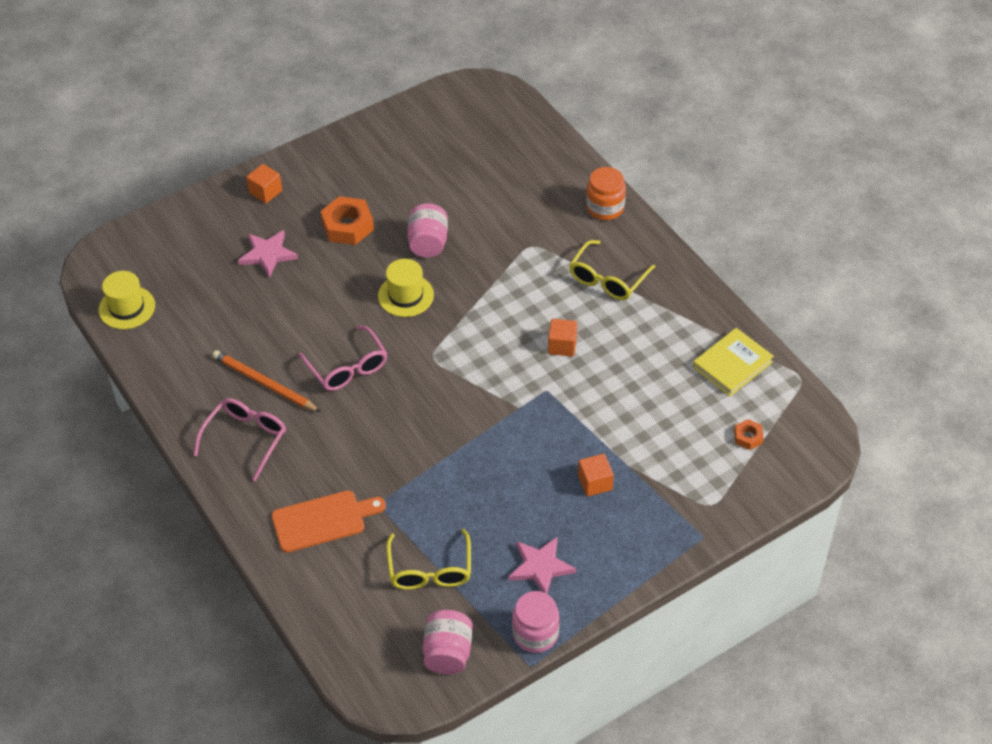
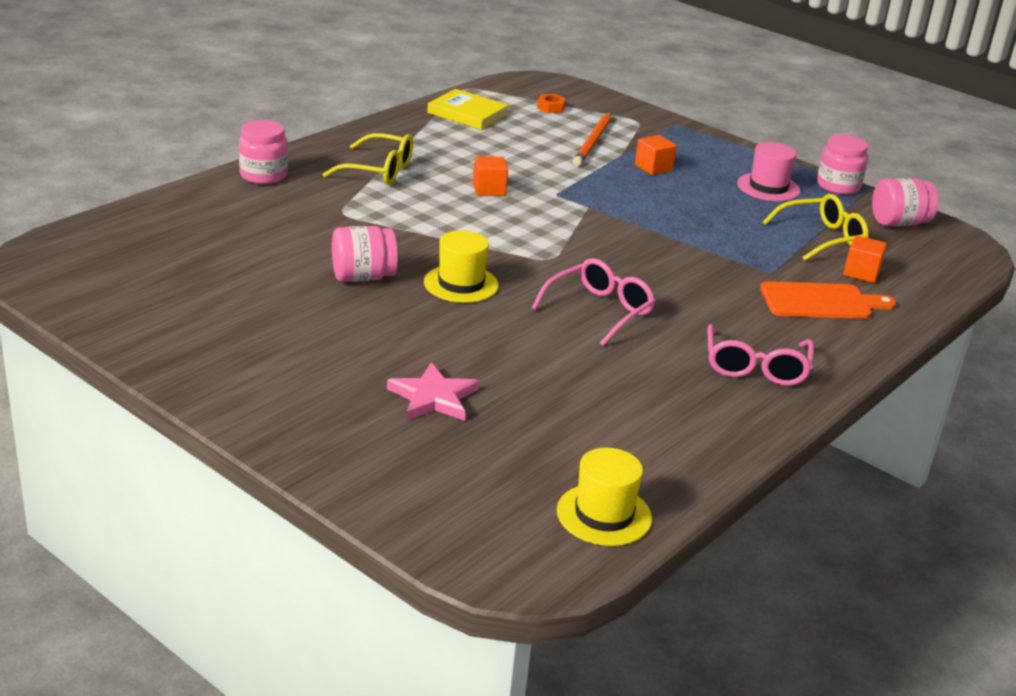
camera: 110 degrees left, 20 degrees down
pink glasses [193,398,286,482] -> pink glasses turned 90 degrees counterclockwise [708,324,814,386]
orange pencil [212,350,321,412] -> orange pencil moved to [573,112,611,166]
orange cube [246,164,282,204] -> orange cube moved to [843,235,887,283]
orange cutting board [272,490,386,553] -> orange cutting board turned 120 degrees clockwise [760,281,896,319]
orange nut [320,196,374,245] -> none
pink star [508,537,576,594] -> pink hat [737,142,800,201]
orange jar [586,167,626,220] -> pink jar [239,120,288,184]

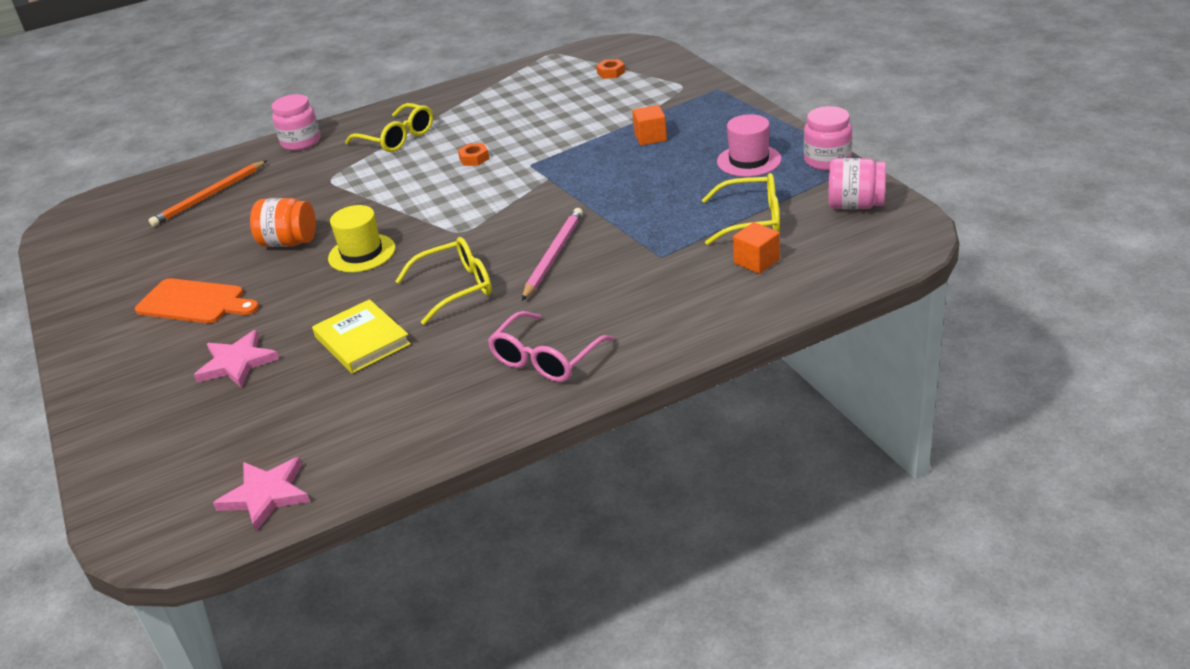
camera: 30 degrees right, 5 degrees up
pink jar [332,226,398,282] -> orange jar [250,198,316,247]
yellow book [427,89,509,130] -> yellow book moved to [312,299,411,374]
orange cube [473,156,508,196] -> orange nut [458,143,489,166]
pink glasses [531,258,656,346] -> yellow glasses [395,237,492,325]
yellow hat [557,448,652,546] -> pink star [213,457,310,531]
orange pencil [573,112,611,166] -> orange pencil moved to [149,160,267,227]
orange cutting board [760,281,896,319] -> orange cutting board moved to [135,278,259,323]
none -> pink pencil [522,208,583,301]

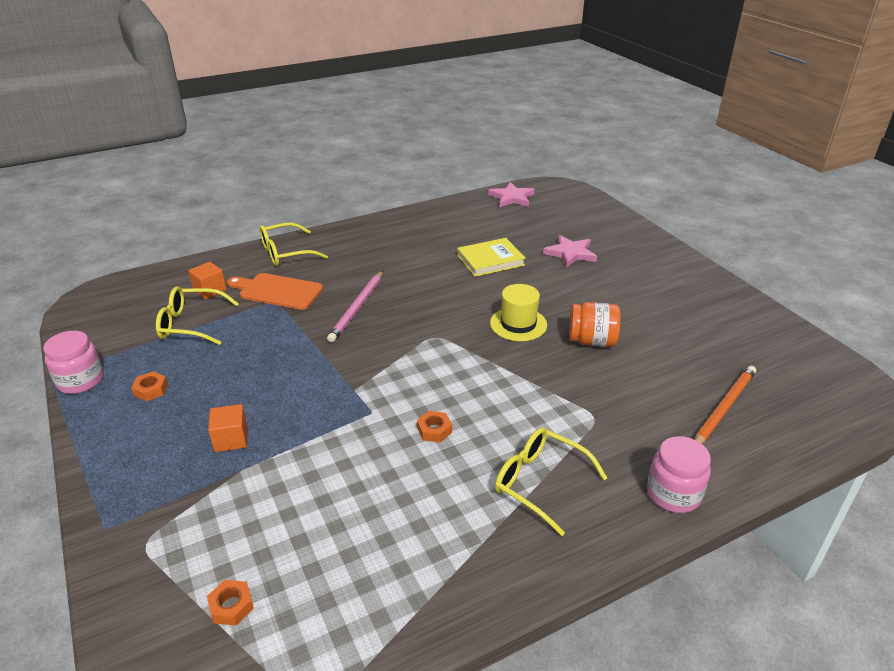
camera: 175 degrees right, 0 degrees up
orange cutting board [135,278,259,323] -> orange cutting board moved to [227,273,323,310]
yellow book [312,299,411,374] -> yellow book turned 75 degrees counterclockwise [457,238,526,277]
yellow glasses [395,237,492,325] -> yellow glasses moved to [260,222,328,266]
pink glasses [488,311,615,382] -> none
pink hat [717,114,782,177] -> orange nut [131,371,168,401]
pink jar [828,158,886,209] -> none

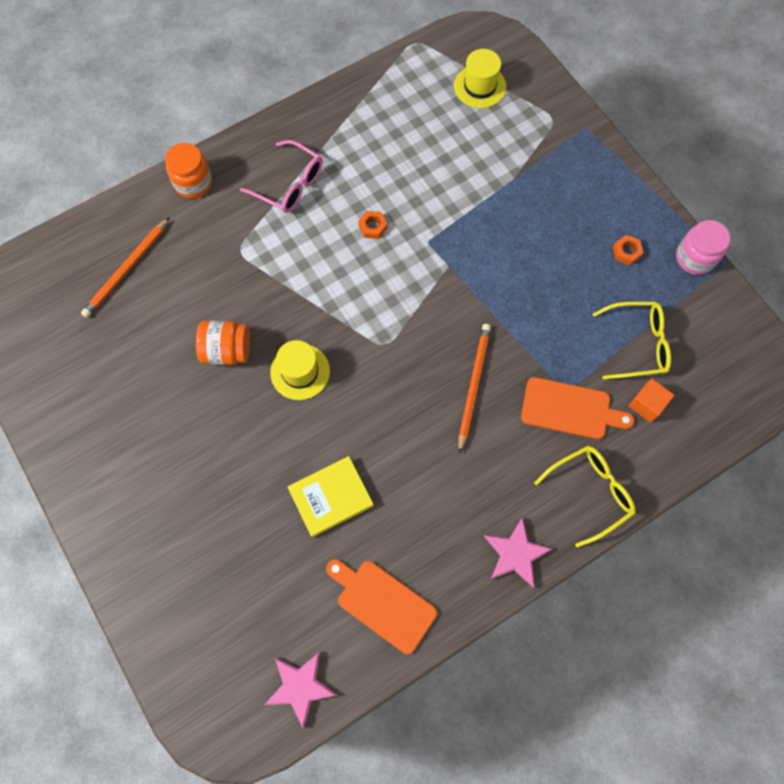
camera: 175 degrees right, 35 degrees up
orange nut [207,580,254,625] -> yellow hat [454,49,506,108]
orange cube [208,404,248,452] -> none
pink pencil [327,271,383,342] -> orange pencil [459,324,491,454]
yellow glasses [495,427,607,536] -> pink glasses [240,140,323,213]
pink star [543,235,597,268] -> pink star moved to [484,517,552,588]
pink jar [647,436,711,513] -> orange jar [165,143,212,198]
none -> orange cutting board [326,559,437,654]

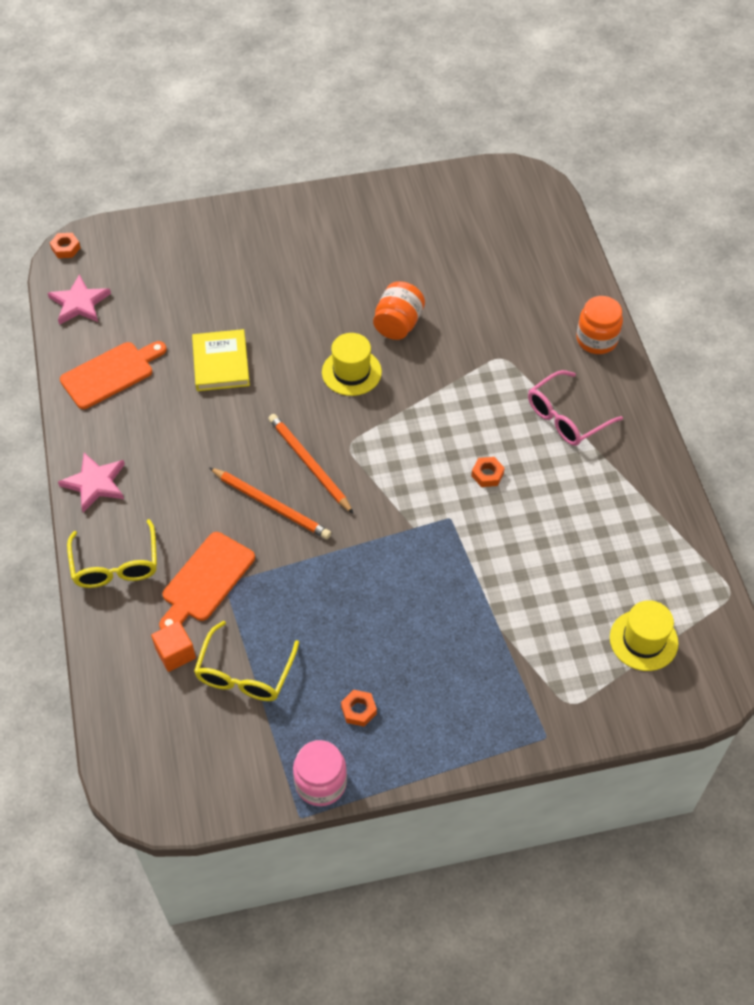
camera: 110 degrees right, 15 degrees down
orange pencil [81,217,170,318] -> orange pencil moved to [268,414,354,514]
none -> orange nut [50,233,81,258]

